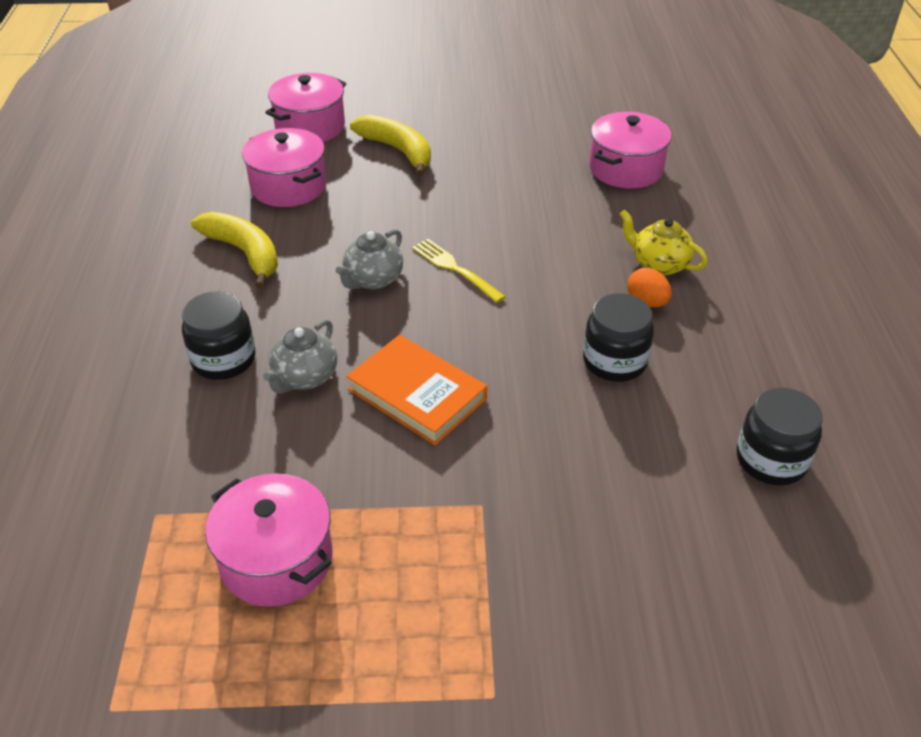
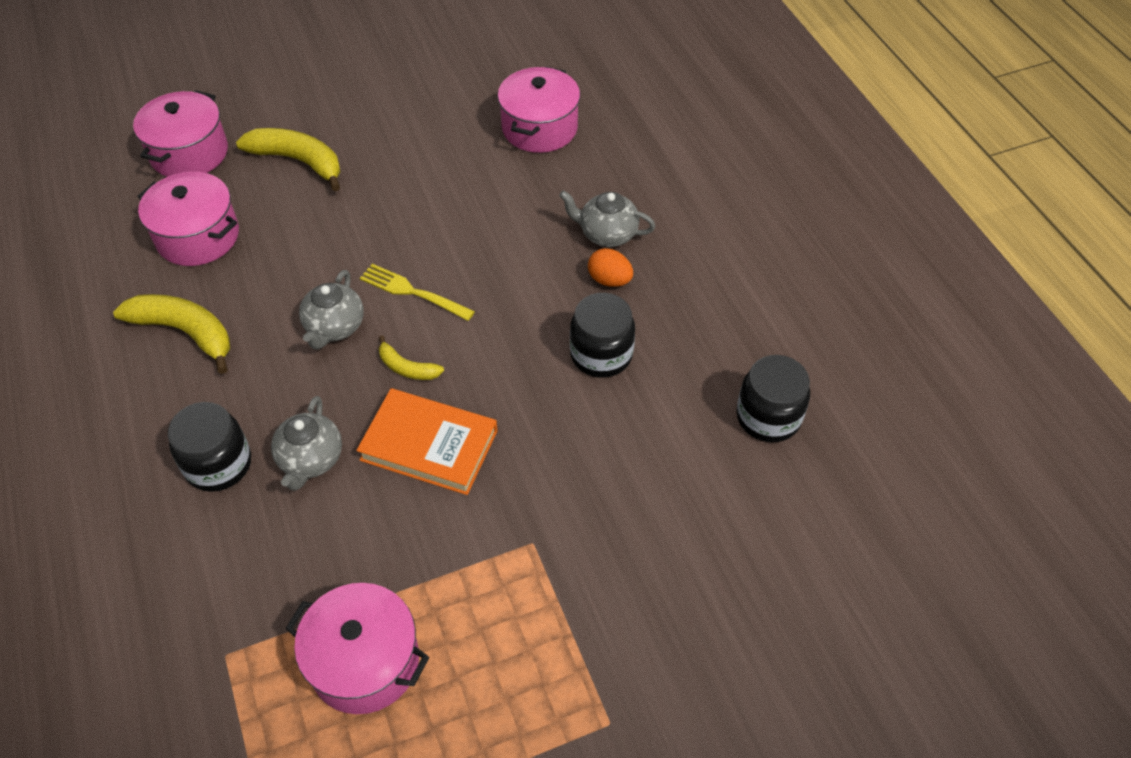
camera: 20 degrees left, 10 degrees up
yellow teapot [620,210,708,276] -> grey teapot [559,191,655,247]
none -> yellow banana [379,335,444,380]

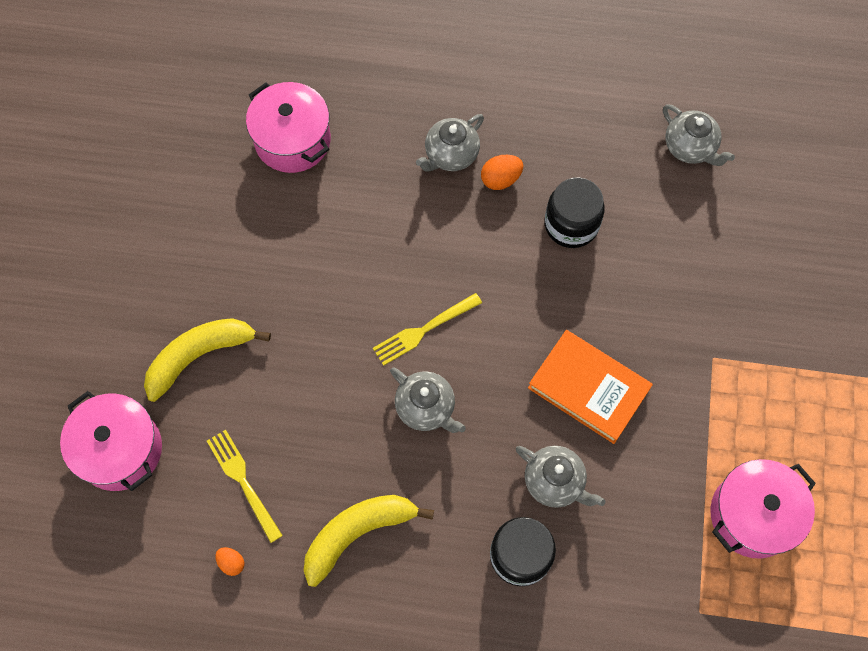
camera: 60 degrees left, 15 degrees up
pink pot [137,172,239,266] -> yellow fork [207,430,283,543]
orange book [356,388,498,495] -> orange book turned 75 degrees clockwise [528,330,653,444]
yellow banana [379,335,444,380] -> none
black jar [736,355,810,442] -> grey teapot [663,104,735,166]
none -> orange egg [215,547,244,576]

